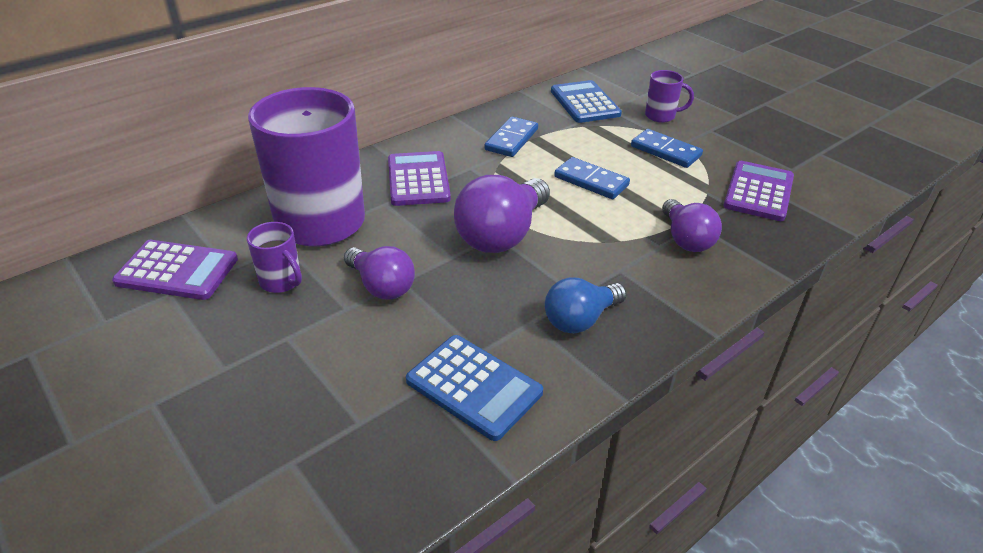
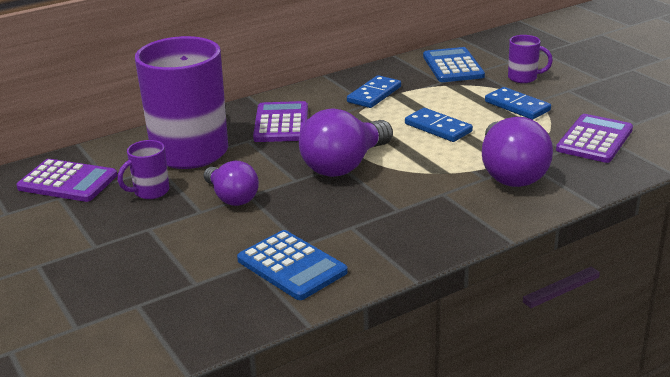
camera: 10 degrees right, 10 degrees down
purple mug [247,222,302,293] -> purple mug turned 90 degrees clockwise [118,140,169,199]
blue light bulb [545,277,627,334] -> none
purple light bulb [662,199,722,252] -> purple light bulb [482,117,553,187], size x1.57

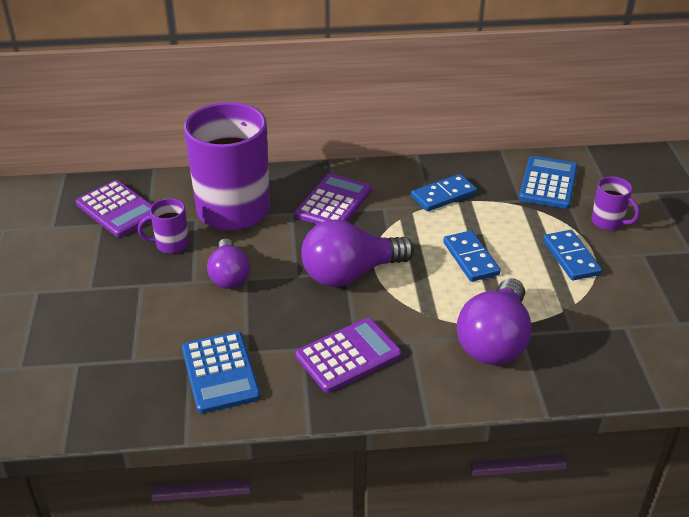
camera: 25 degrees right, 10 degrees up
purple calculator [556,114,633,163] -> purple calculator moved to [296,318,402,393]

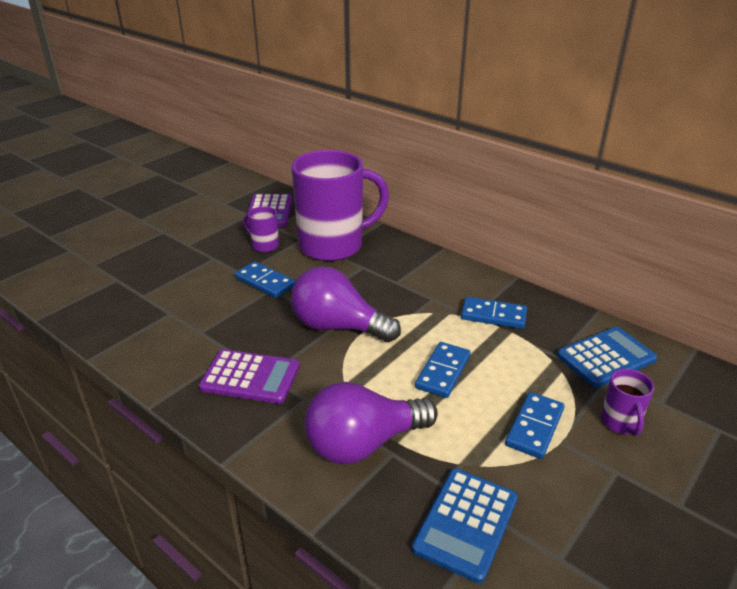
camera: 45 degrees right, 5 degrees down
blue calculator [182,332,261,414] -> blue calculator moved to [412,468,518,584]
purple light bulb [207,239,250,289] -> blue domino [235,261,295,298]
purple calculator [295,173,371,224] -> none

